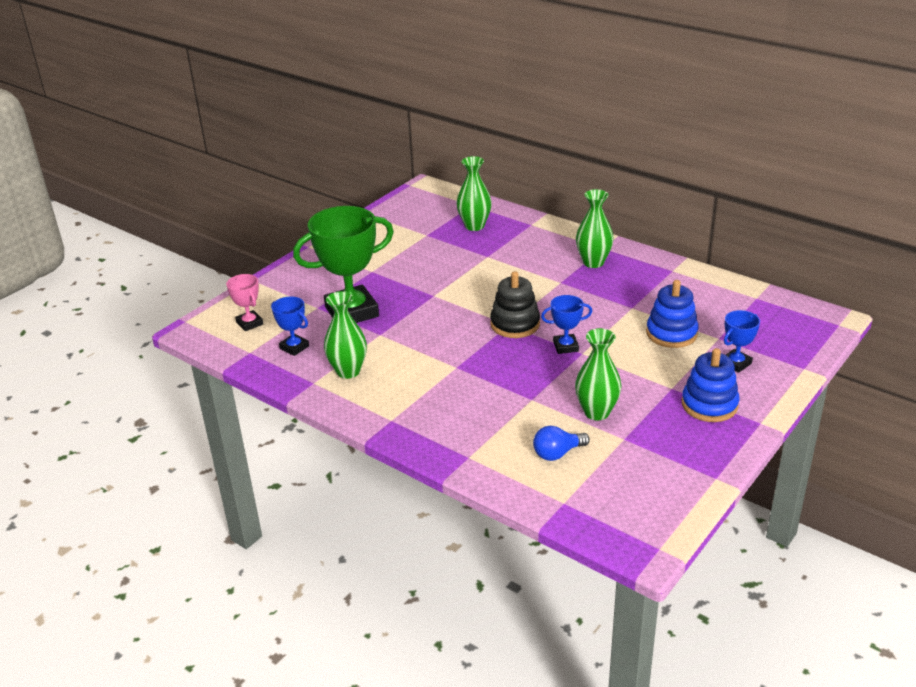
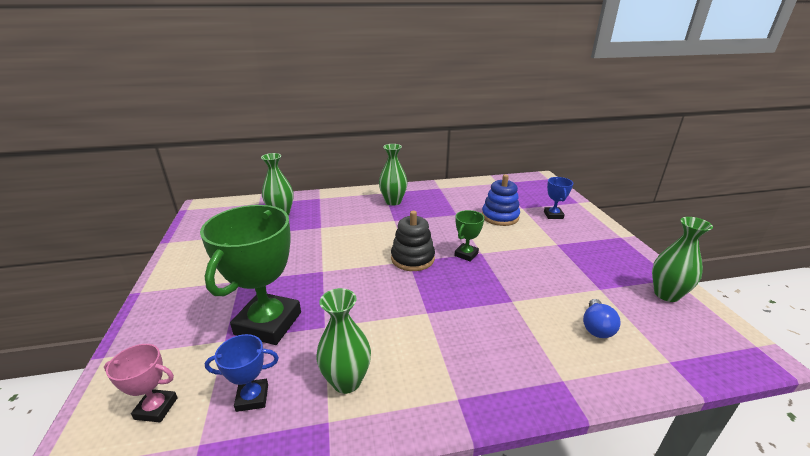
camera: 50 degrees left, 5 degrees down
blue trophy [541,295,592,354] -> green trophy [454,210,484,262]
green vase [575,328,622,420] -> green vase moved to [652,217,713,302]
blue stacking toy [682,348,739,422] -> none

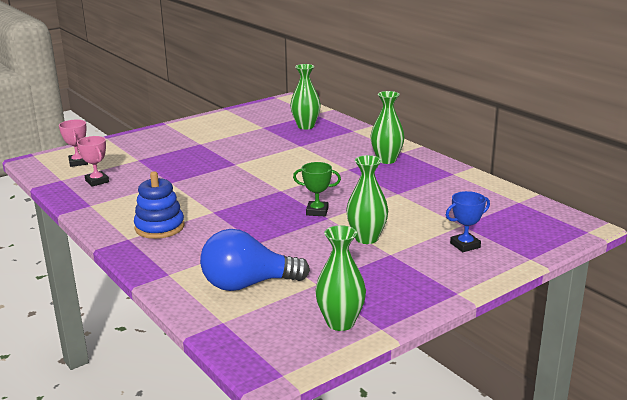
camera: 65 degrees right, 5 degrees down
green trophy [200,205,301,345] -> none
blue trophy [205,334,279,412] -> pink trophy [77,136,109,187]
green vase [316,288,371,394] -> green vase moved to [346,155,388,244]
black stacking toy [391,211,435,271] -> none
blue stacking toy [482,174,520,226] -> blue stacking toy moved to [134,171,184,239]
blue light bulb [583,299,621,338] -> blue light bulb [200,229,310,291], size x1.82

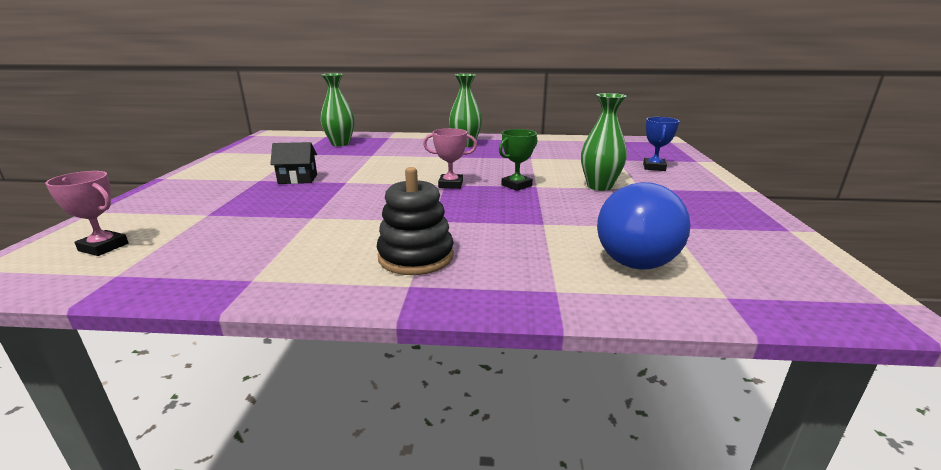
camera: 50 degrees left, 0 degrees up
pink trophy [77,136,109,187] -> pink trophy moved to [423,128,477,189]
blue stacking toy [134,171,184,239] -> black stacking toy [377,167,454,275]
green vase [315,225,366,331] -> none
none -> black house [270,142,317,184]

